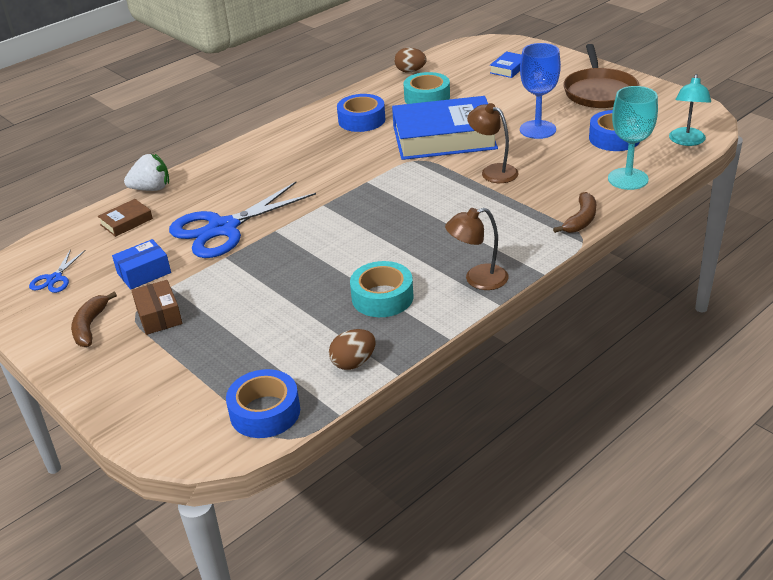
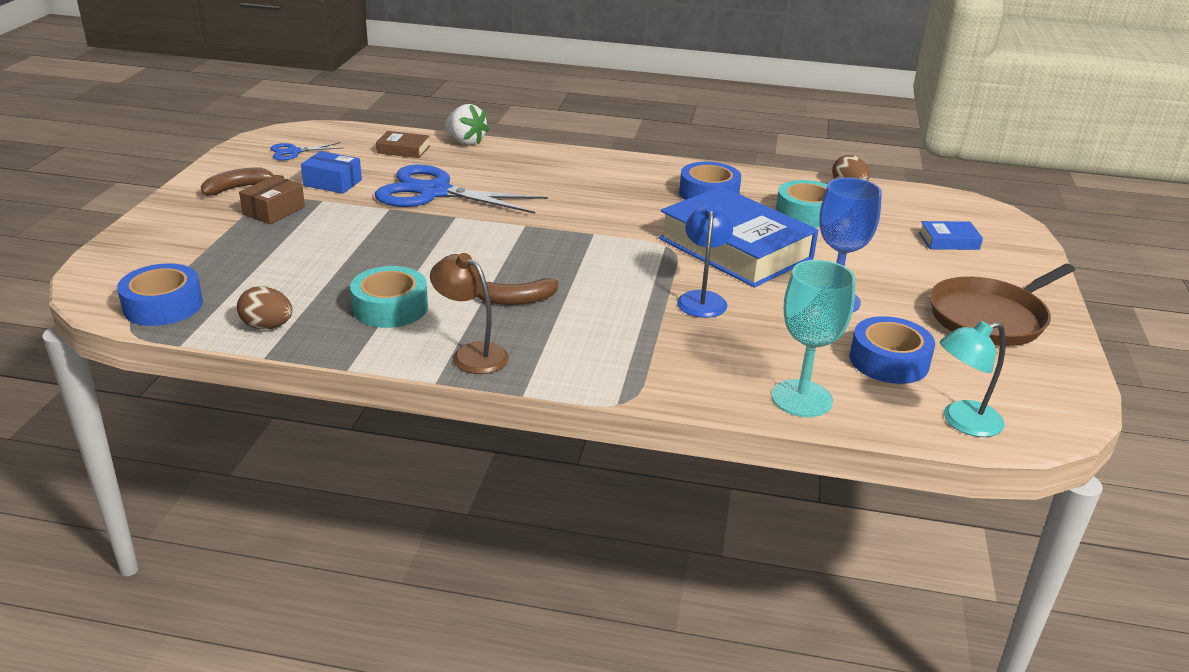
camera: 50 degrees right, 5 degrees down
brown lamp [467,103,518,183] -> blue lamp [677,204,733,318]
brown banana [553,192,596,233] -> brown banana moved to [476,278,558,305]

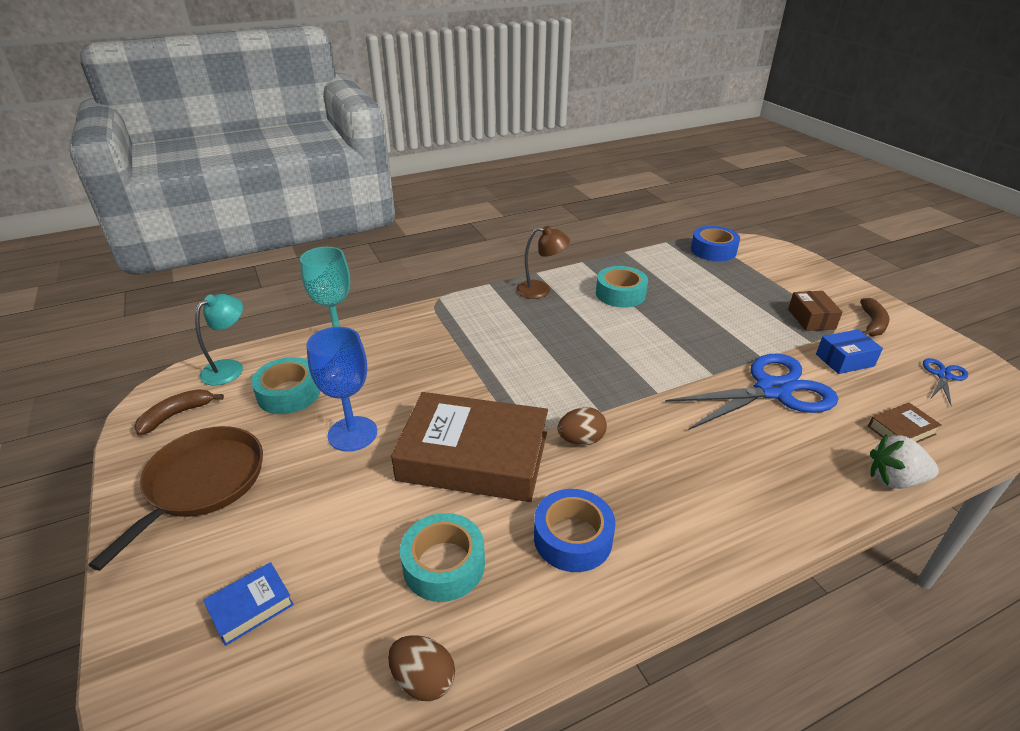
camera: 145 degrees right, 5 degrees up
brown egg [237,286,293,330] -> brown egg moved to [557,407,607,445]
brown banana [476,278,558,305] -> brown banana moved to [134,389,224,436]
blue book [659,186,818,287] -> brown book [391,392,548,502]
blue lamp [677,204,733,318] -> none
blue tape [850,316,935,384] -> turquoise tape [251,357,320,414]

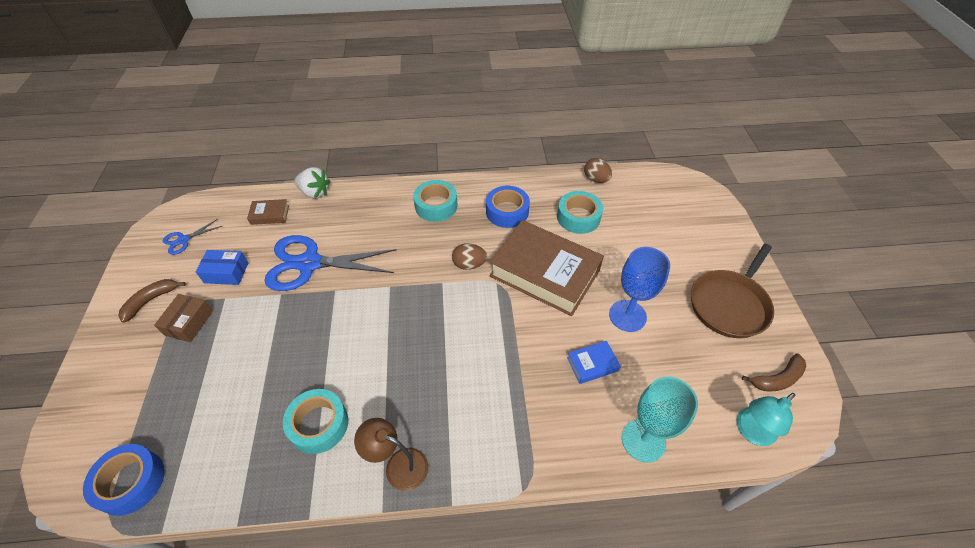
camera: 160 degrees left, 15 degrees up
blue book [203,562,294,646] -> blue book moved to [567,341,621,384]
turquoise tape [251,357,320,414] -> turquoise tape moved to [413,180,458,222]

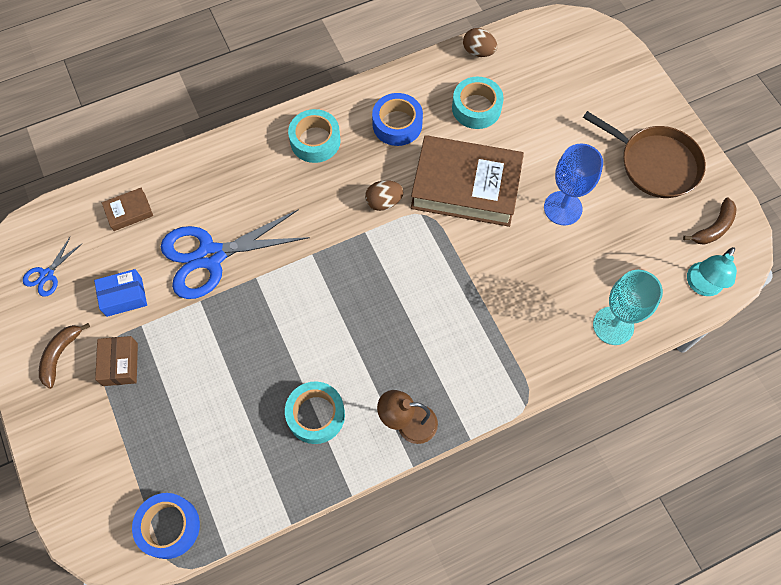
camera: 20 degrees left, 15 degrees up
white strawberry [295,167,330,199] -> none
blue book [567,341,621,384] -> none
brown pan [691,244,774,338] -> brown pan turned 75 degrees counterclockwise [583,111,706,198]

